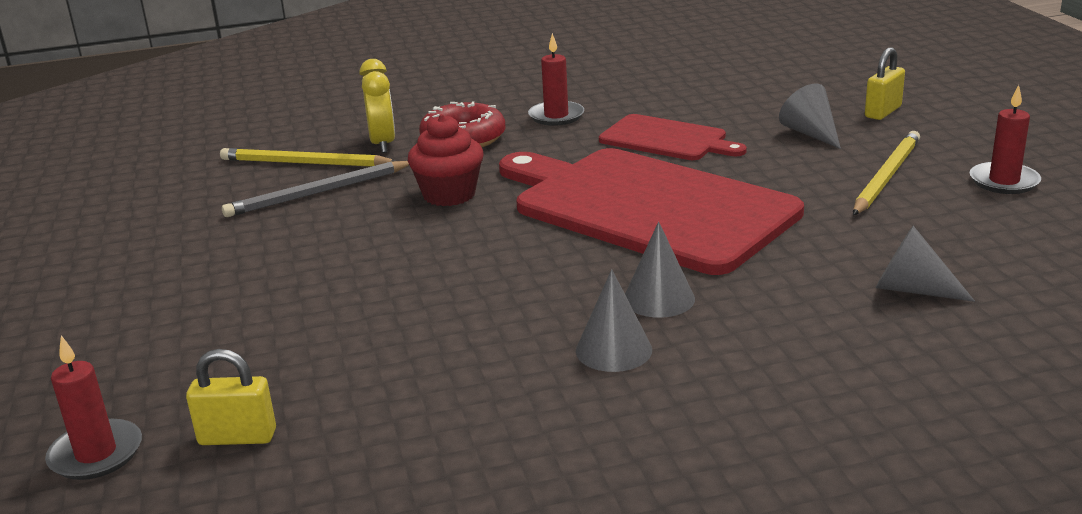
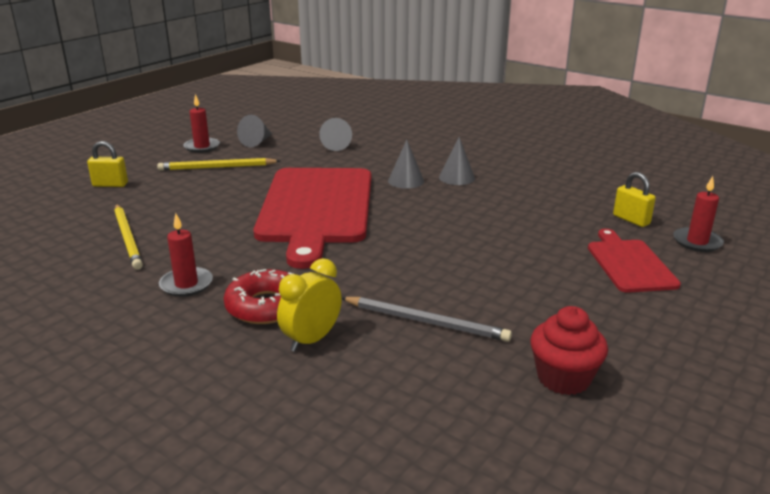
camera: 130 degrees left, 0 degrees up
yellow pencil [220,148,396,167] -> yellow pencil moved to [114,204,143,270]
red cupcake [408,114,484,206] -> red cupcake moved to [530,306,608,395]
red cutting board [599,114,747,160] -> red cutting board moved to [588,229,681,293]
grey cone [779,84,841,149] -> grey cone moved to [237,115,272,147]

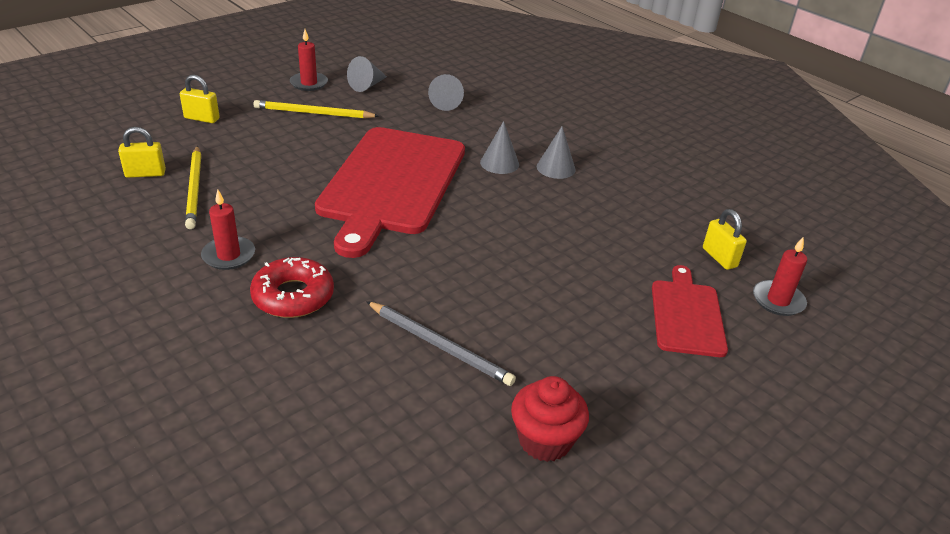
camera: 10 degrees right, 10 degrees up
yellow clock [277,258,342,352] -> none
none -> yellow padlock [118,127,166,178]

